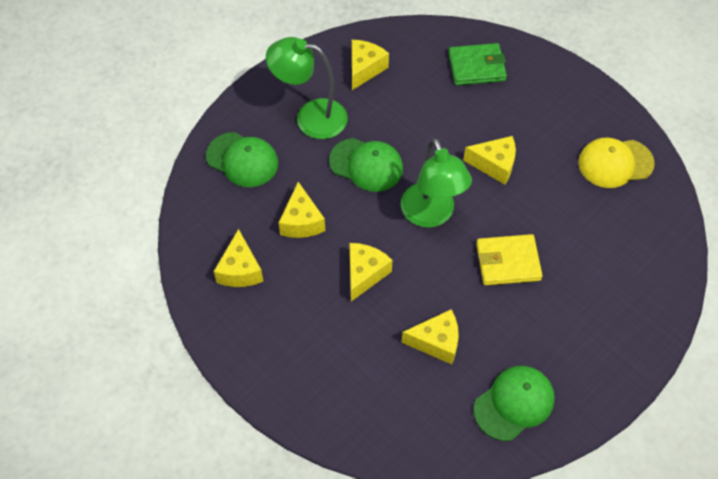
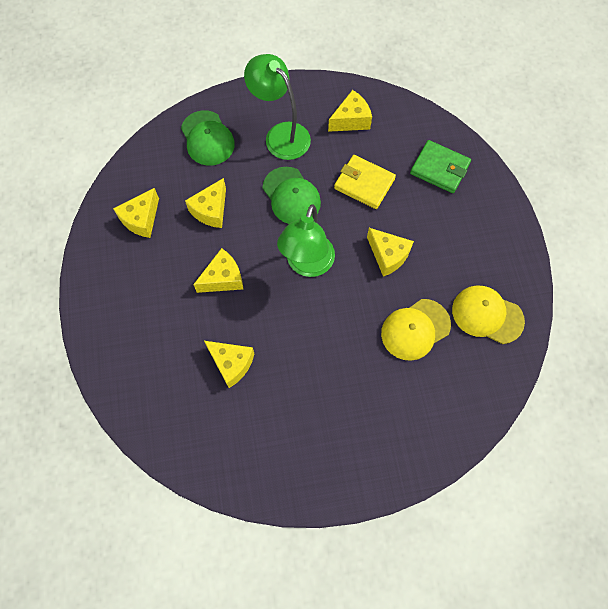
camera: 35 degrees right, 10 degrees up
green cap [474,366,555,441] -> none
yellow wallet [476,234,543,285] -> yellow wallet moved to [334,155,396,209]
none -> yellow cap [381,299,451,361]

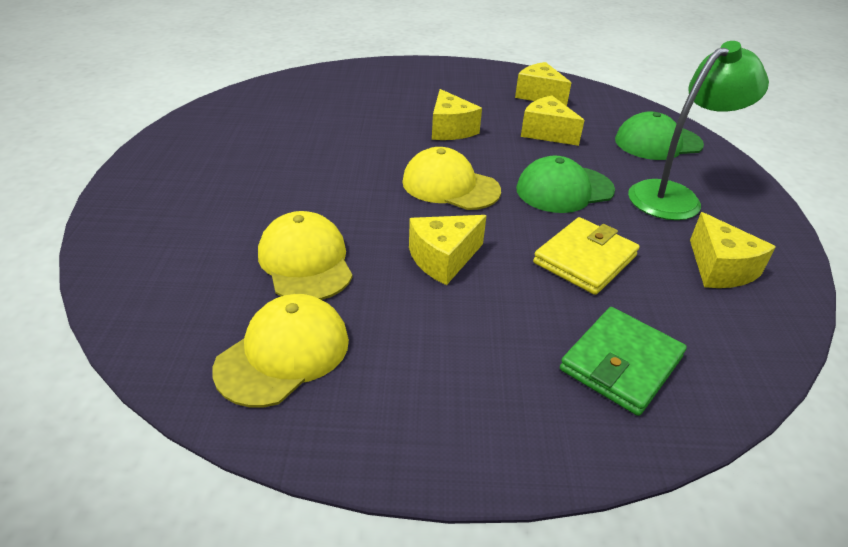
camera: 100 degrees right, 30 degrees down
yellow cheese [204,341,254,388] -> none
green lamp [277,204,335,277] -> yellow cap [402,147,501,210]

